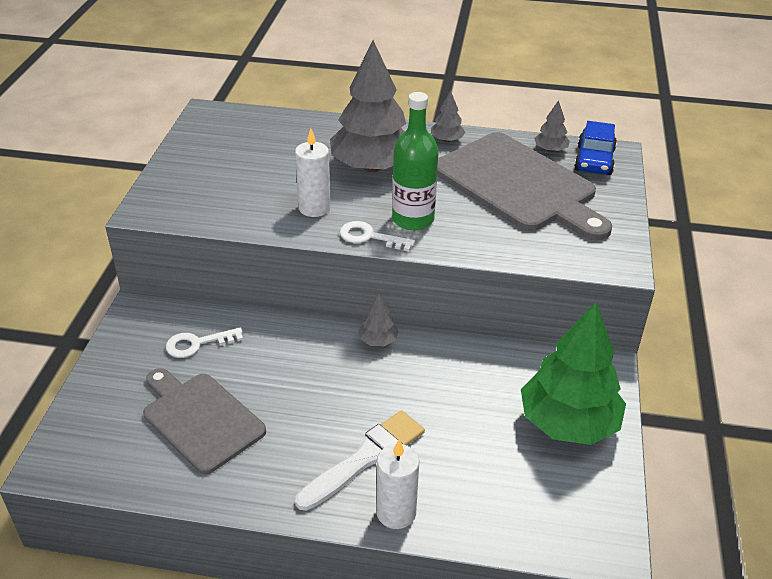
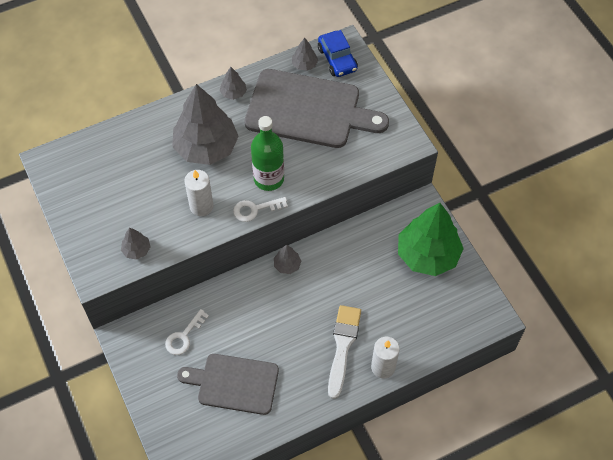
camera: 35 degrees left, 20 degrees up
none -> grey tree [121,228,151,260]

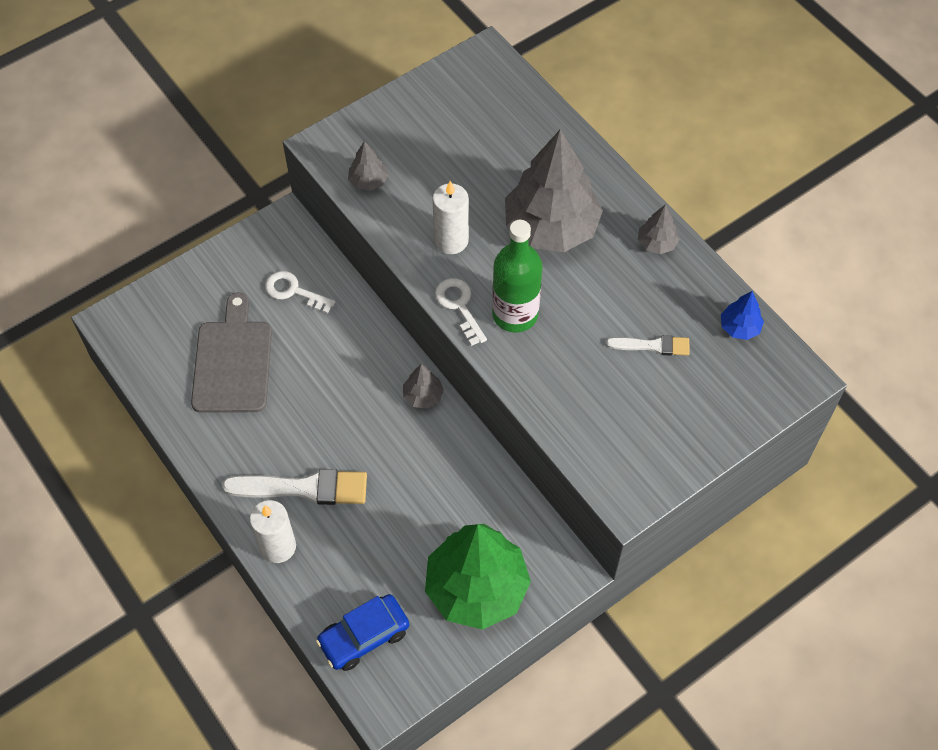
camera: 80 degrees right, 0 degrees up
grey cutting board [244,69,389,148] -> white brush [606,335,690,356]
grey tree [292,38,318,71] -> blue tree [721,291,764,340]
blue car [318,30,358,77] -> blue car moved to [316,594,409,671]

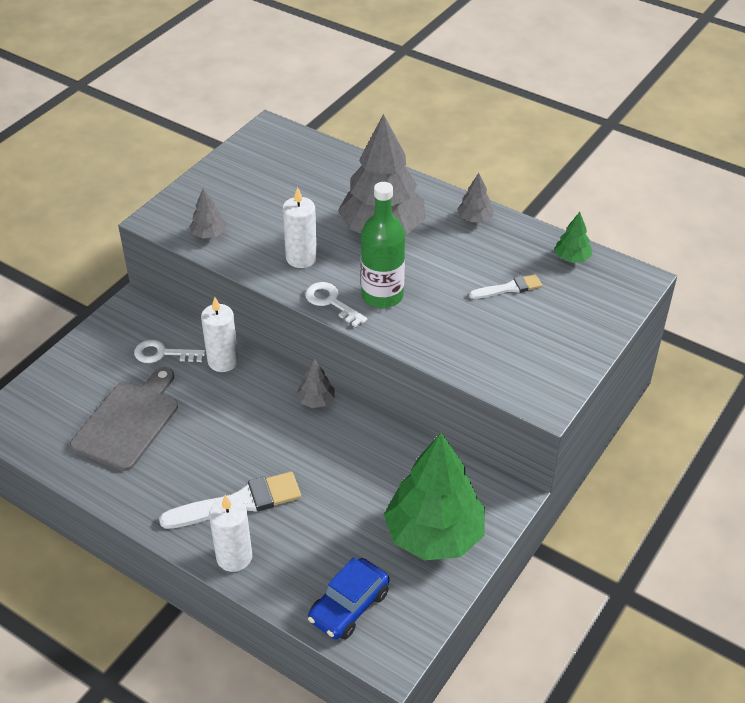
camera: 20 degrees left, 15 degrees down
grey cutting board [191,293,272,413] -> grey cutting board turned 45 degrees clockwise [70,367,178,471]
blue tree [721,291,764,340] -> green tree [554,212,592,263]
none -> white candle [201,297,239,372]

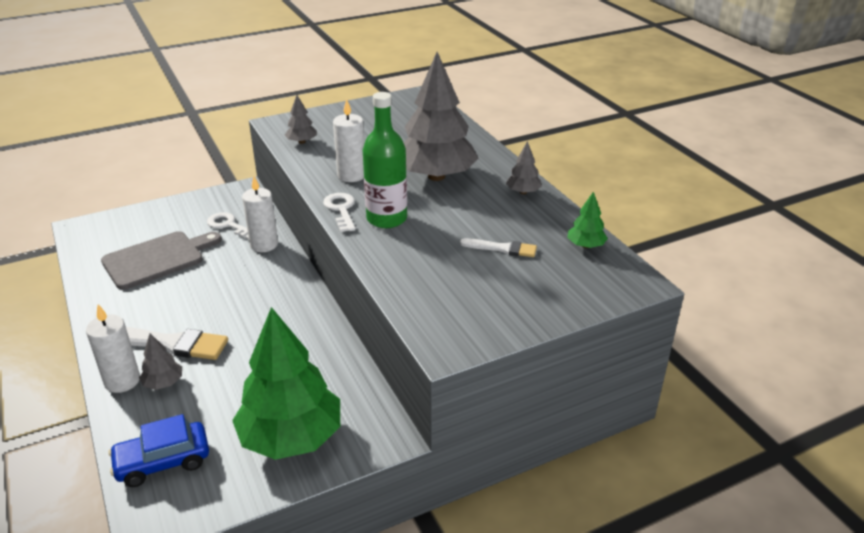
camera: 30 degrees right, 10 degrees down
grey tree [296,359,335,408] -> grey tree moved to [139,334,182,390]

